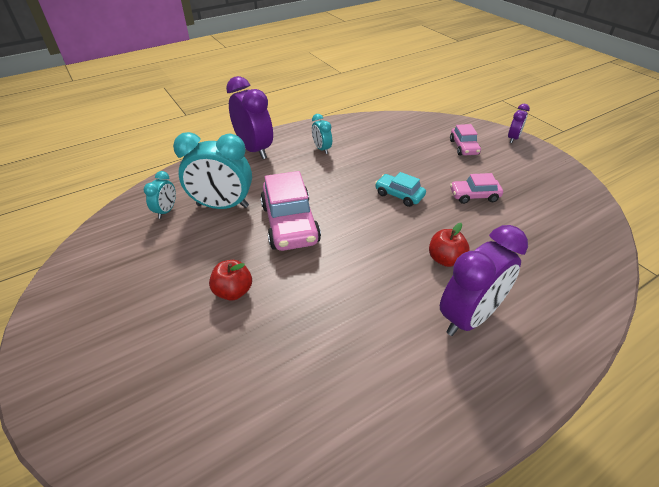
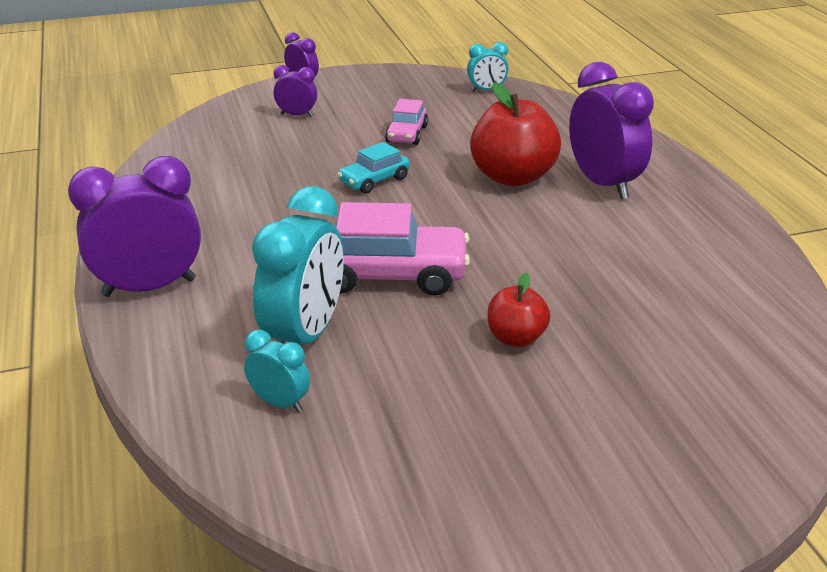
camera: 75 degrees left, 10 degrees down
turquoise clock [312,114,332,154] -> turquoise clock moved to [467,42,509,92]
red apple [429,223,470,267] -> red apple [470,82,561,187], size x1.82
pink car [450,124,481,156] -> purple clock [274,65,317,117]

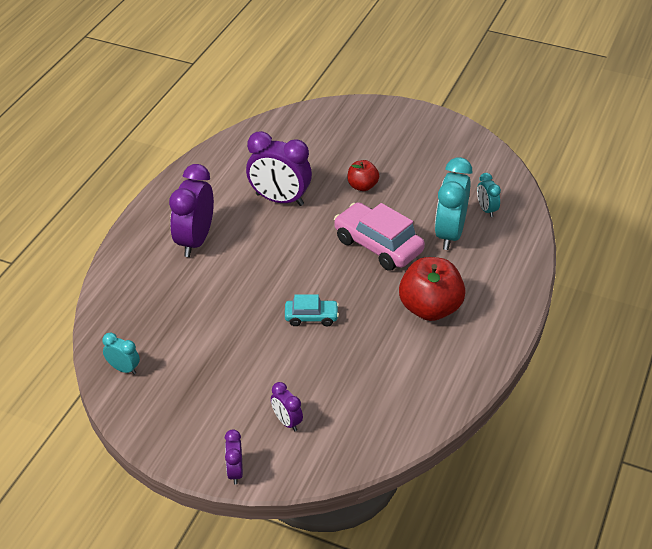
camera: 140 degrees left, 10 degrees up
purple clock [68,156,201,297] -> purple clock moved to [246,131,312,206]
turquoise clock [252,186,344,345] -> turquoise clock turned 45 degrees counterclockwise [435,157,472,250]
pink car [385,99,428,145] -> none
red apple [470,82,561,187] -> red apple moved to [399,257,466,321]

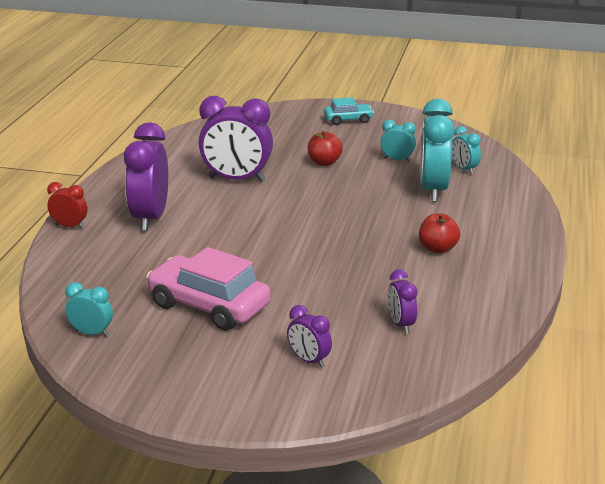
camera: 10 degrees left, 15 degrees down
purple clock [225,429,243,485] -> purple clock moved to [388,269,417,333]
turquoise car [285,294,339,326] -> turquoise car moved to [324,97,374,125]
pink car [334,202,425,271] -> pink car moved to [146,247,271,331]
red apple [399,257,466,321] -> red apple [419,214,460,254], size x0.55
none -> red clock [47,182,87,229]
none -> turquoise clock [381,120,416,162]

